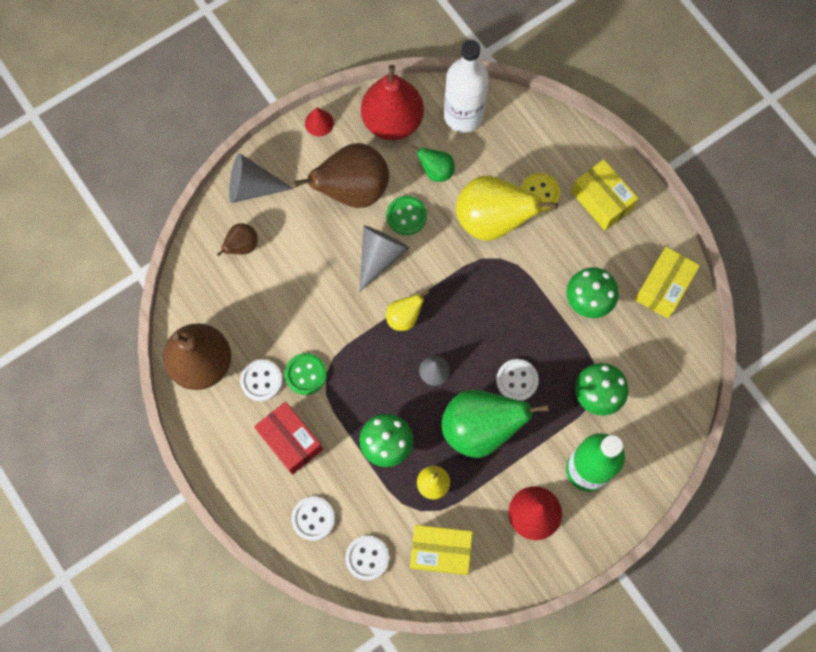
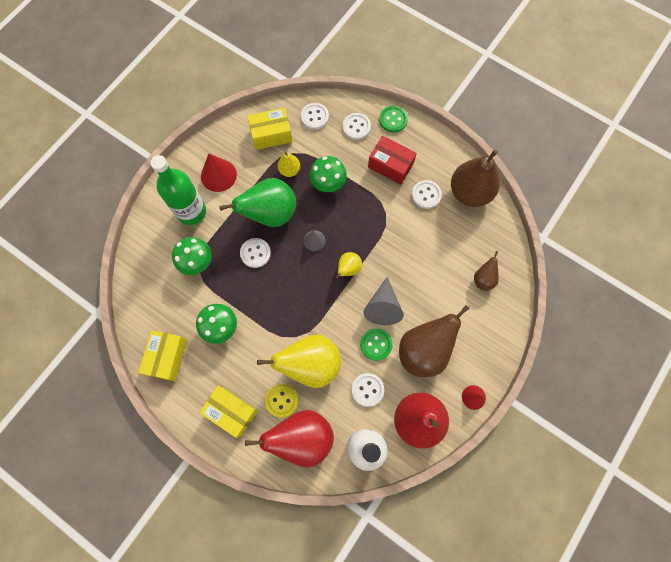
camera: 160 degrees right, 0 degrees up
grey cone [229,153,294,203] -> none
green button [285,353,327,395] -> green button moved to [379,106,408,133]
green pear [411,145,455,182] -> white button [352,373,384,407]
none -> red pear [245,410,334,467]

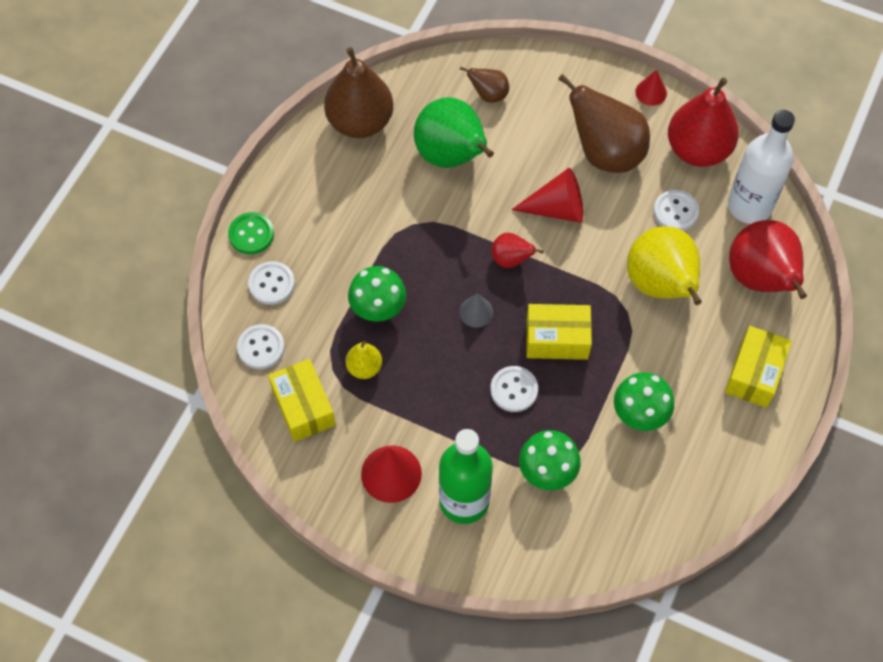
camera: 100 degrees left, 10 degrees down
yellow box [138,330,187,381] -> yellow box moved to [526,304,592,360]
green pear [219,178,296,227] -> green pear moved to [414,97,494,168]
yellow button [265,384,298,417] -> none
yellow pear [335,252,362,279] -> red pear [491,233,543,268]
green button [360,328,392,361] -> none
grey cone [363,277,404,325] -> red cone [511,168,583,223]
red box [368,136,417,184] -> none
white button [412,180,442,209] -> none

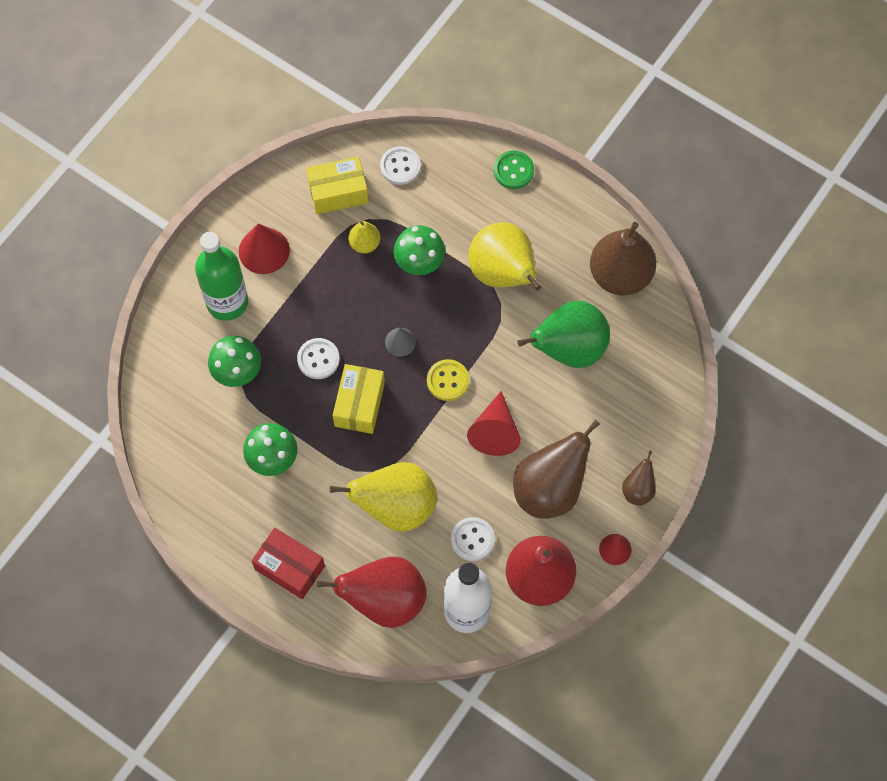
camera: 100 degrees right, 5 degrees up
white button [248,261,295,305] -> none
brown pear [460,67,509,103] -> brown pear moved to [622,450,656,506]
red pear [491,233,543,268] -> yellow button [427,359,469,401]
yellow box [725,326,792,408] -> red box [252,528,325,599]
none -> yellow pear [468,222,541,290]

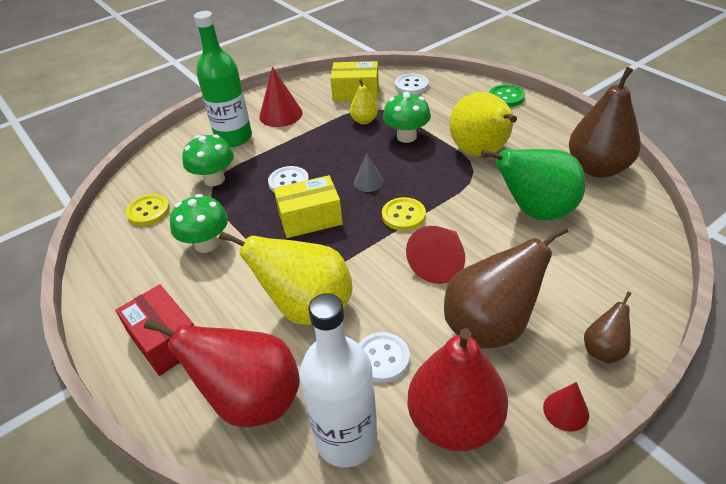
camera: 20 degrees right, 25 degrees down
yellow box [333,364,385,434] -> yellow box turned 45 degrees clockwise [274,175,343,238]
none -> yellow button [126,194,170,226]

